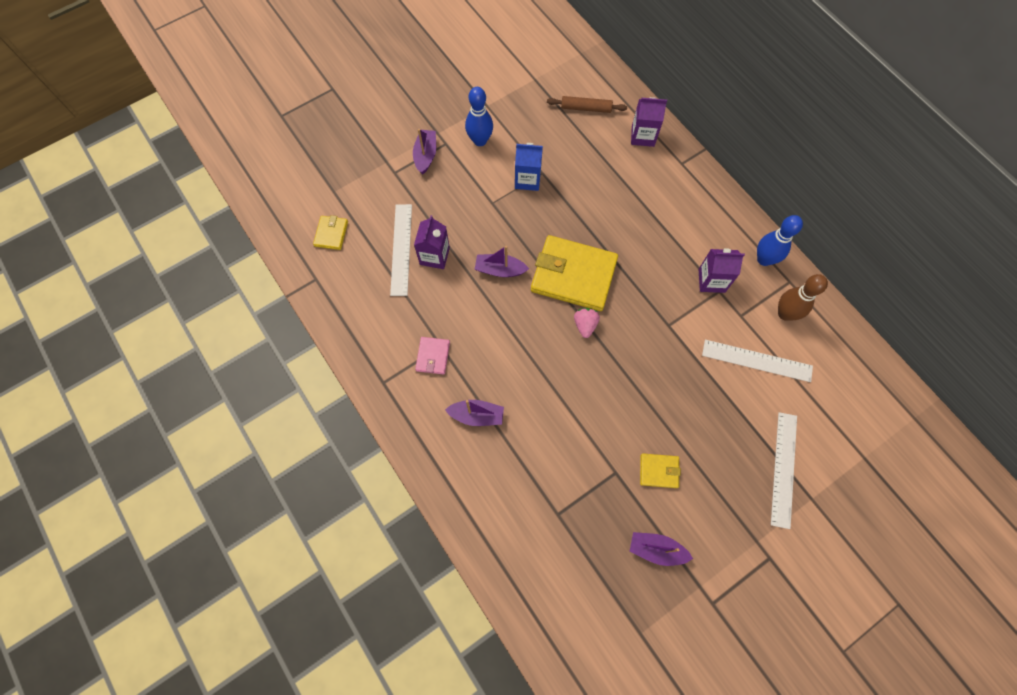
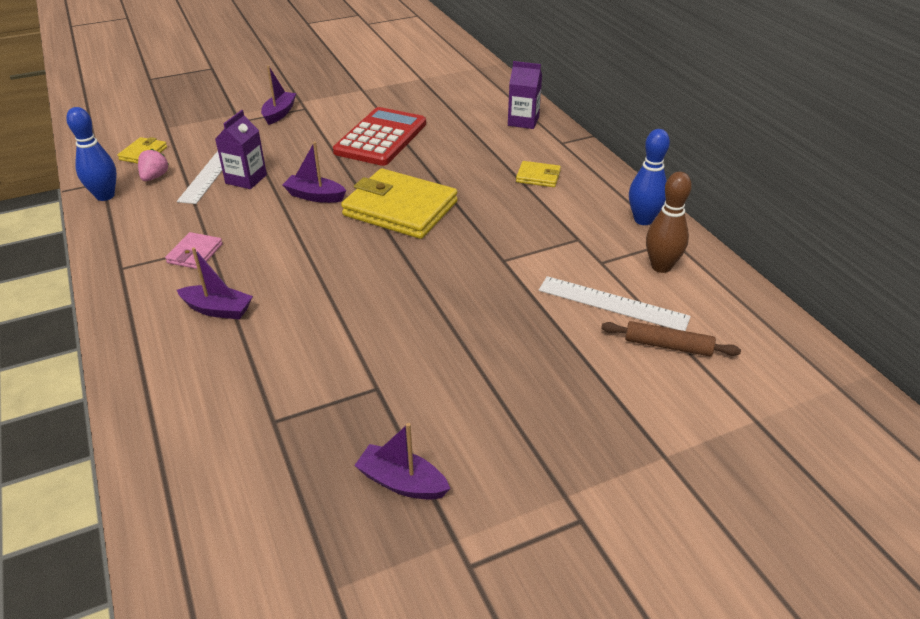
camera: 10 degrees right, 30 degrees down
blue bowling pin [465,87,493,146] -> blue bowling pin moved to [66,107,117,201]
blue carton [515,143,543,191] -> red calculator [333,107,426,166]
brown rolling pin [547,96,627,113] -> brown rolling pin moved to [601,321,741,356]
pink strawberry [574,308,600,338] -> pink strawberry moved to [138,149,169,181]
yellow wallet [640,453,681,488] -> yellow wallet moved to [516,161,561,187]
purple carton [699,248,745,293] -> none
white ruler [771,412,797,529] -> none

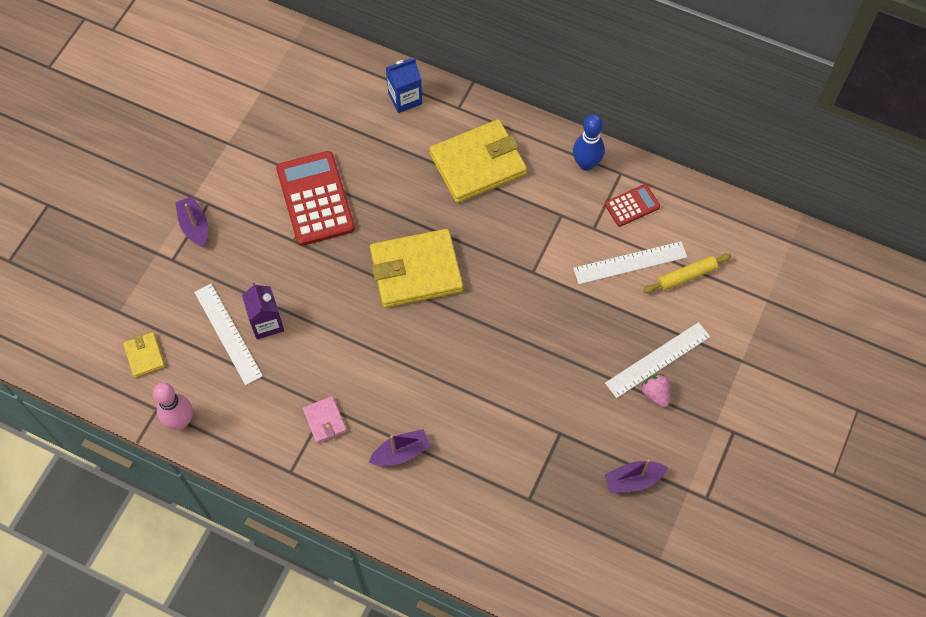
camera: 40 degrees left, 25 degrees up
blue bowling pin [66,107,117,201] -> pink bowling pin [153,382,193,430]
pink strawberry [138,149,169,181] -> pink strawberry moved to [642,374,670,407]
purple boat [283,142,346,203] -> none
purple carton [508,61,542,129] -> blue carton [386,58,422,113]
yellow wallet [516,161,561,187] -> yellow wallet [429,119,527,203], size x2.18
brown rolling pin [601,321,741,356] -> yellow rolling pin [643,254,732,293]
brown bowling pin [646,172,692,273] -> red calculator [605,184,660,227]
none -> white ruler [605,322,710,398]

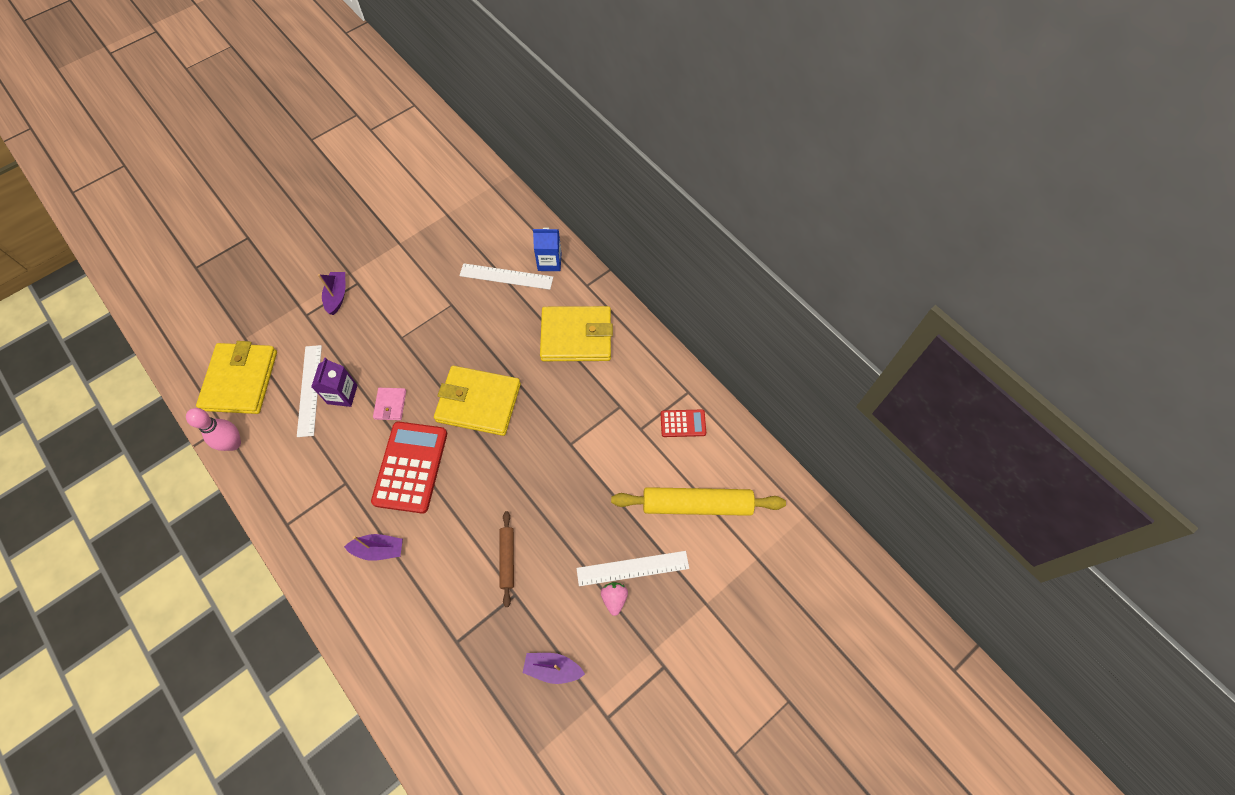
camera: 25 degrees right, 0 degrees up
yellow wallet [123,332,165,378] -> yellow wallet [196,341,277,414], size x2.18
red calculator [276,151,355,246] -> red calculator moved to [371,422,447,513]
pink wallet [302,396,347,443] -> pink wallet moved to [373,388,406,420]
blue bowling pin [573,114,605,171] -> none
white ruler [573,241,687,284] -> white ruler moved to [459,263,553,290]
yellow rolling pin [643,254,732,293] -> yellow rolling pin [611,487,786,516], size x1.87
none -> brown rolling pin [500,511,514,607]

